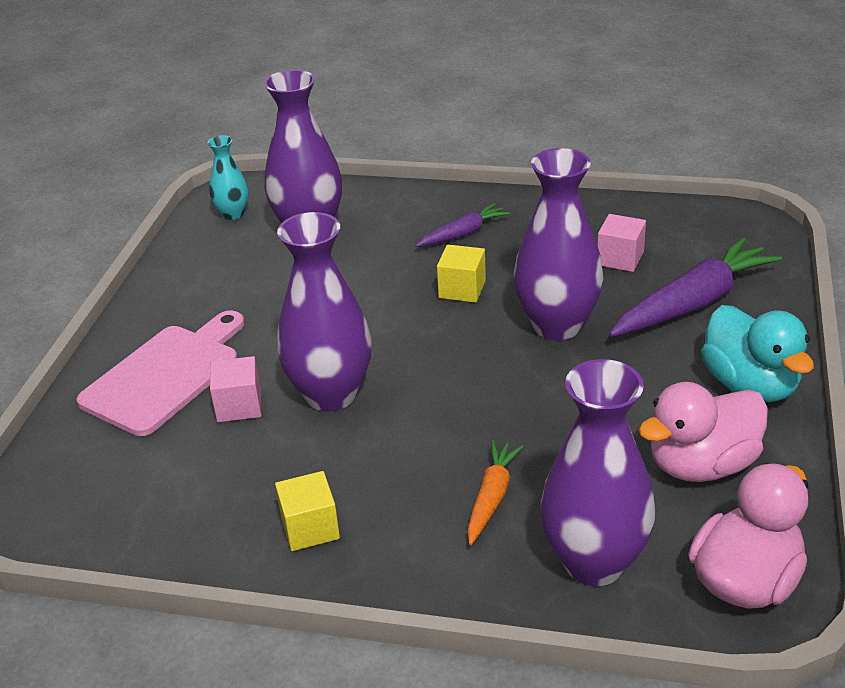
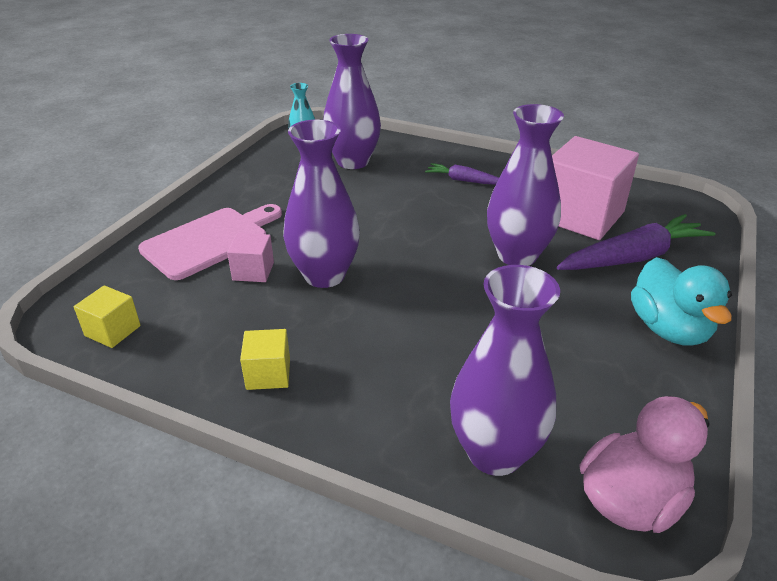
camera: 10 degrees right, 0 degrees up
purple carrot [415,203,510,247] -> purple carrot turned 135 degrees counterclockwise [425,163,499,185]
yellow cube [437,245,486,303] -> yellow cube moved to [74,285,141,348]
orange carrot [467,440,523,545] -> none
pink cube [597,214,646,272] -> pink cube [552,136,639,240], size x2.16
pink duck [638,382,768,482] -> none

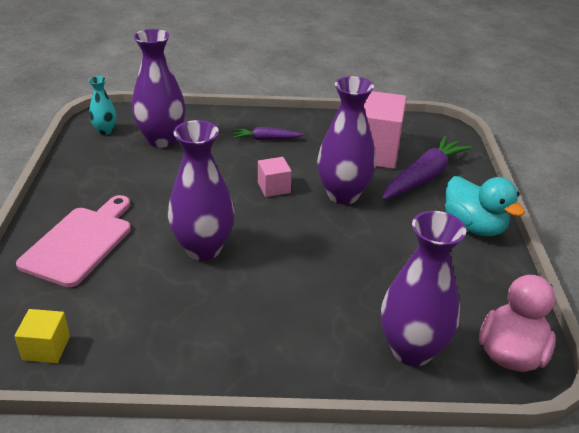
camera: 25 degrees left, 0 degrees up
pink cube [227,233,274,282] -> pink cube moved to [258,157,292,197]
yellow cube [240,329,290,390] -> none

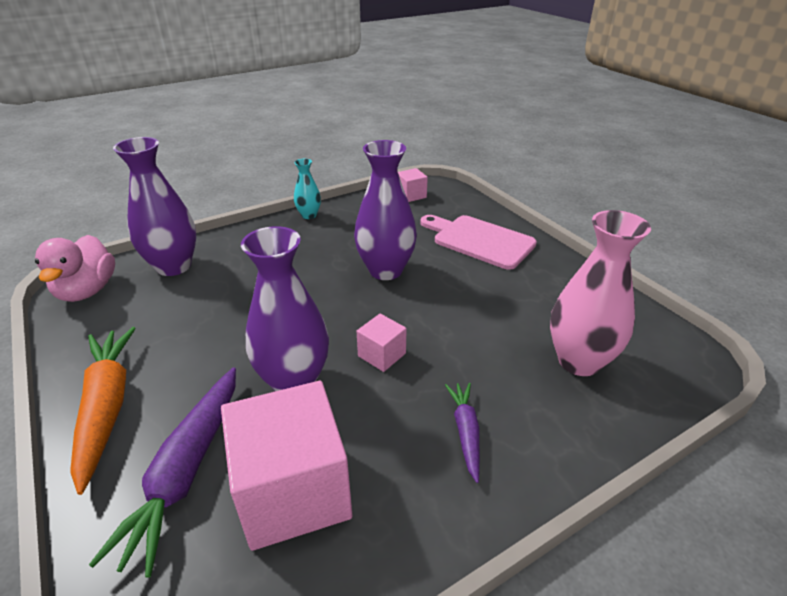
camera: 150 degrees right, 0 degrees up
yellow cube [14,309,70,363] -> pink cube [398,168,428,202]
pink cutting board [16,195,131,287] -> pink cutting board turned 135 degrees clockwise [421,215,537,270]
turquoise vase [89,76,117,135] -> turquoise vase moved to [294,159,321,219]
purple vase [132,29,186,148] -> pink vase [550,210,651,376]
purple carrot [233,127,304,140] -> purple carrot turned 60 degrees counterclockwise [445,383,480,483]
turquoise duck [445,176,525,236] -> orange carrot [70,327,136,495]

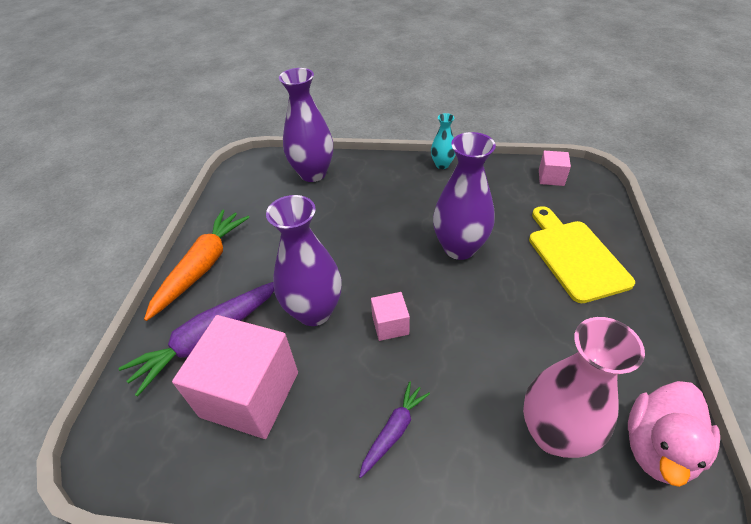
camera: 40 degrees right, 10 degrees up
pink duck [35,235,115,302] -> pink duck moved to [628,381,720,487]
pink cutting board [421,215,537,270] -> yellow cutting board [529,206,635,303]

